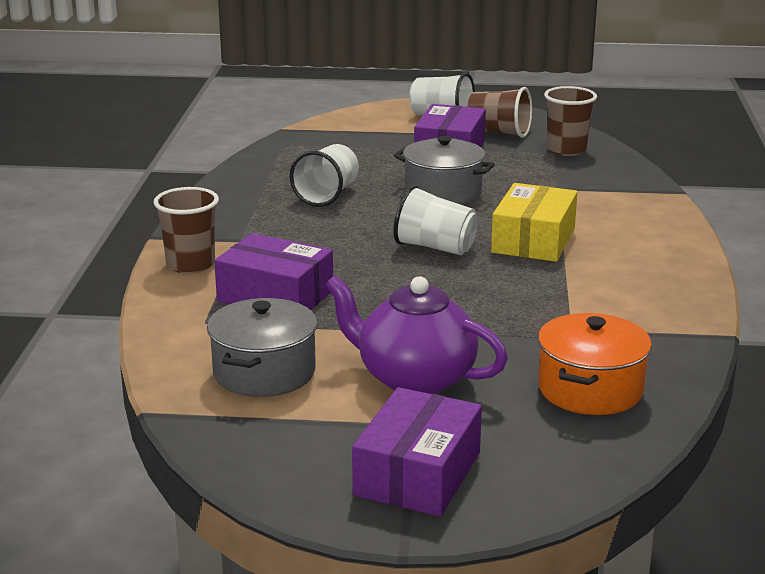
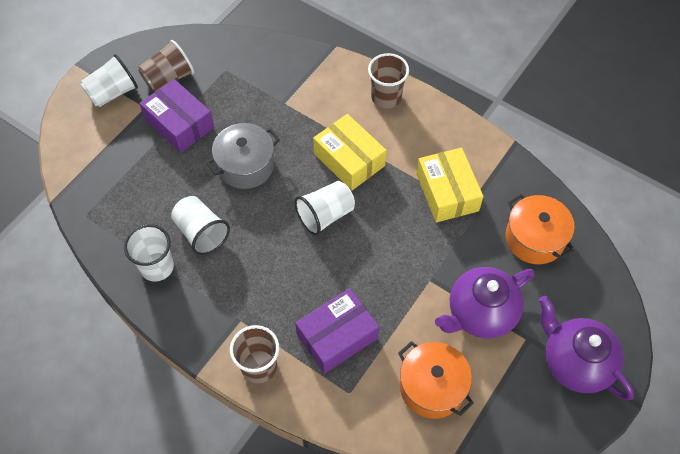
camera: 60 degrees left, 35 degrees up
grey pot [207,298,317,397] -> orange pot [398,341,474,419]
purple box [352,387,482,516] -> purple teapot [539,296,634,400]
brown cup [544,86,597,156] -> brown cup moved to [368,53,409,109]
none -> white cup [124,224,174,282]
none -> yellow box [416,148,484,223]

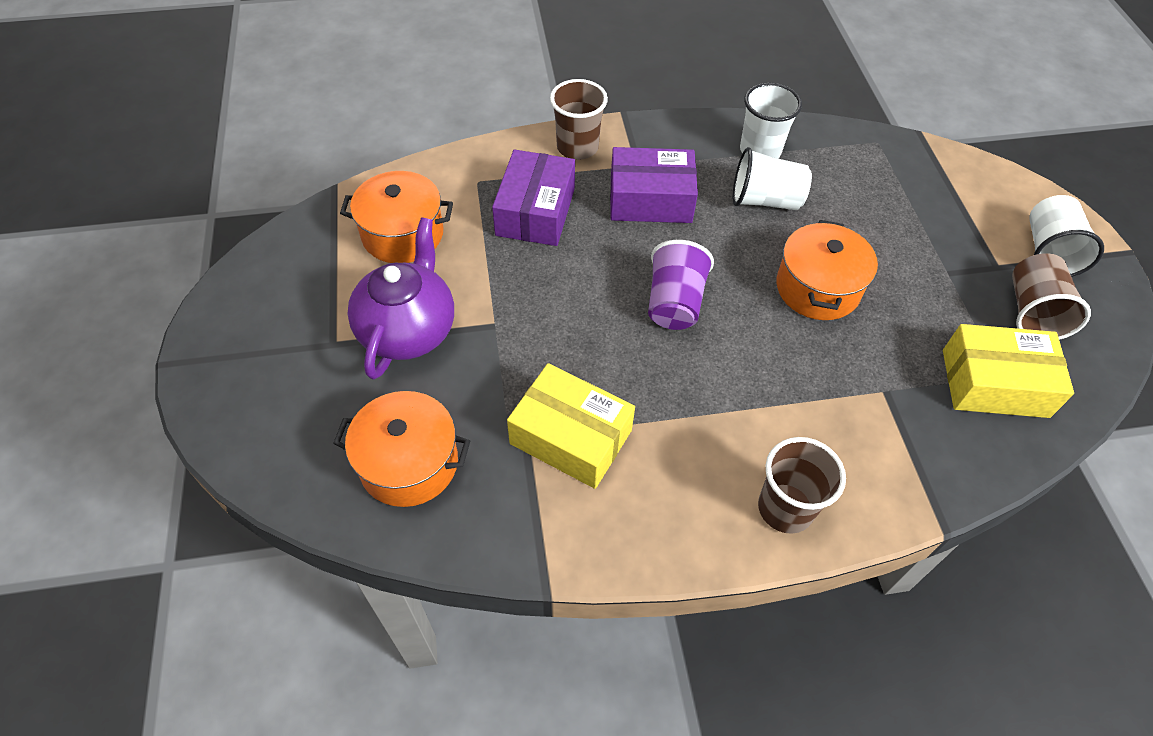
camera: 135 degrees right, 5 degrees down
purple box [139,79,214,153] -> purple box moved to [610,147,698,223]
grey pot [206,123,280,189] -> orange pot [776,220,878,320]
white cup [295,181,355,236] -> purple cup [648,240,714,330]
yellow box [313,114,387,190] -> yellow box moved to [943,324,1074,418]
purple teapot [539,296,634,400] -> none

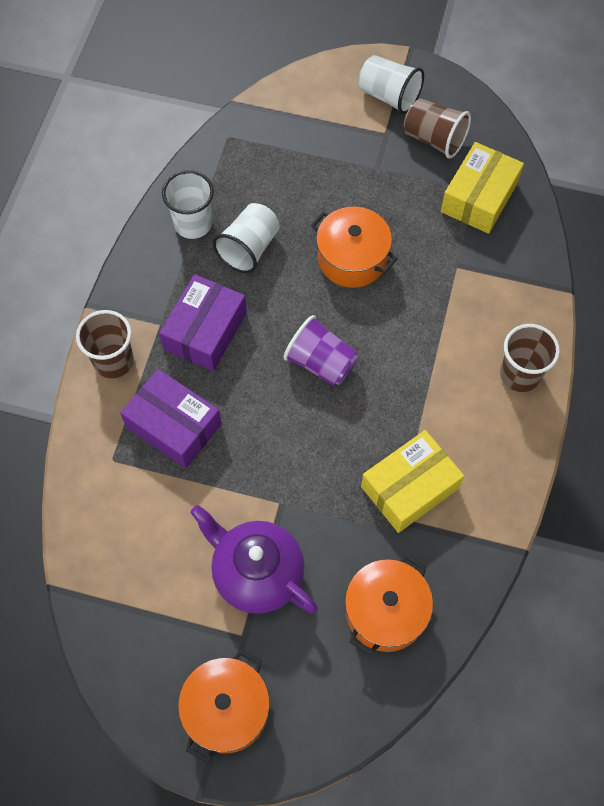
camera: 65 degrees left, 10 degrees up
orange pot [340,171,453,263] -> orange pot moved to [178,650,270,763]

